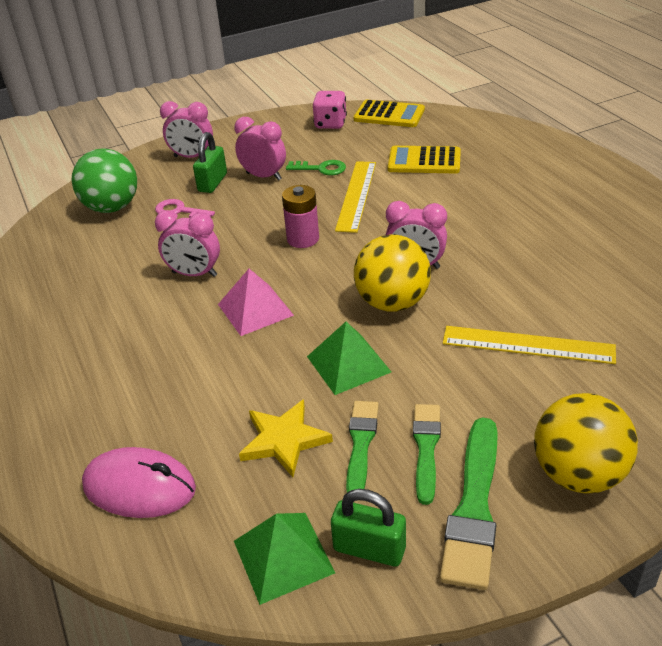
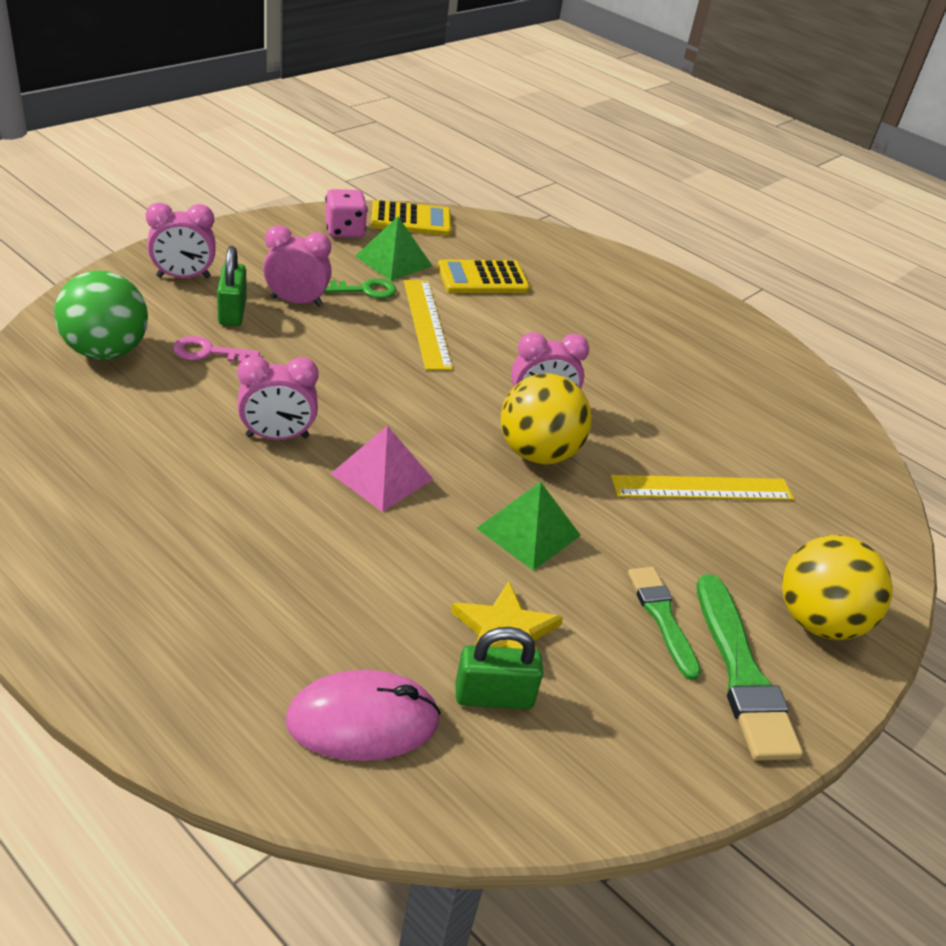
camera: 30 degrees left, 0 degrees up
green pyramid [234,513,335,605] -> green pyramid moved to [355,217,432,281]
pink battery [282,185,319,248] -> none
green padlock [331,489,406,566] -> green padlock moved to [456,627,543,709]
green brush [346,401,379,493] -> none

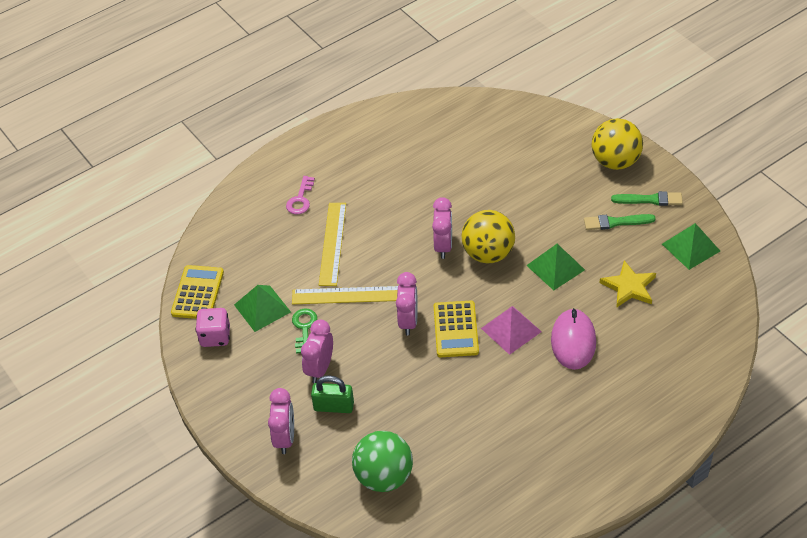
camera: 70 degrees left, 10 degrees up
pink key [173,336,260,364] -> pink key moved to [286,176,315,214]
pink clock [237,356,319,440] -> pink clock moved to [396,272,418,335]
pink mouse [285,670,441,761] -> pink mouse moved to [551,308,596,370]
yellow calculator [438,260,530,293] -> yellow calculator moved to [434,301,479,357]
green padlock [456,627,543,709] -> none
yellow ruler [611,475,794,500] -> yellow ruler moved to [319,203,346,286]
green brush [697,574,803,761] -> green brush [611,191,683,206], size x0.64
none -> green pyramid [662,223,720,270]

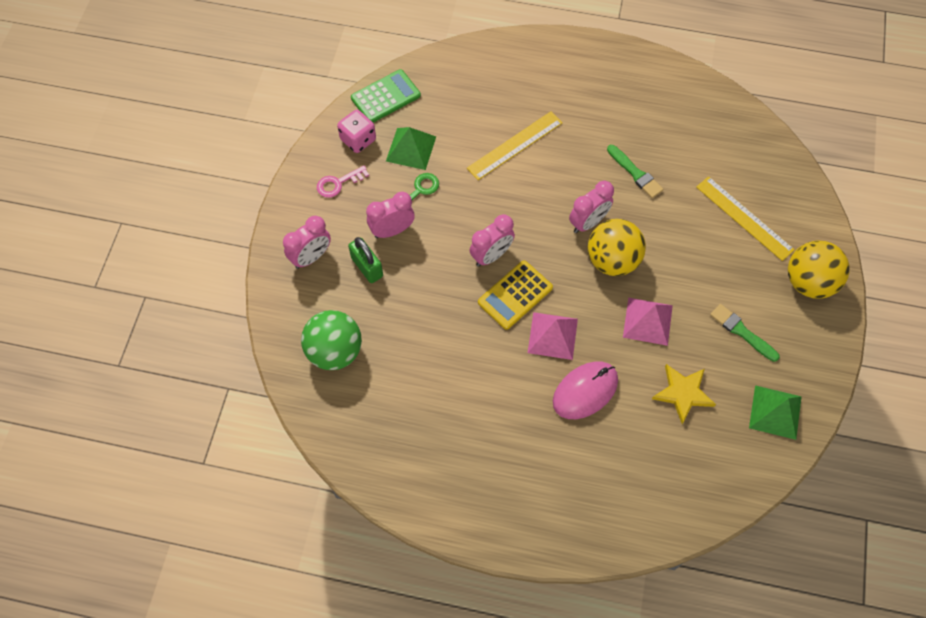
camera: 45 degrees right, 15 degrees up
yellow calculator [171,265,224,319] -> green calculator [351,69,421,123]
pink key [286,176,315,214] -> pink key moved to [317,166,369,198]
yellow ruler [292,286,398,304] -> yellow ruler moved to [696,176,795,261]
green pyramid [526,244,585,290] -> pink pyramid [623,298,673,346]
green brush [611,191,683,206] -> green brush moved to [607,145,663,198]

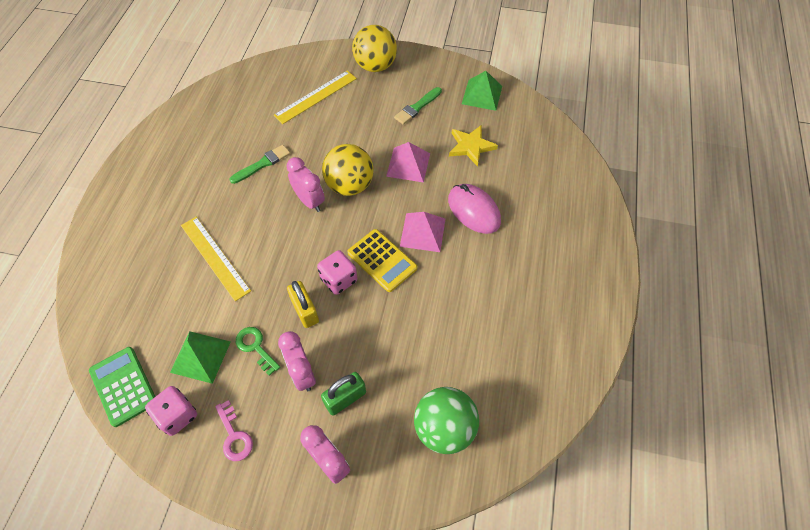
camera: 90 degrees left, 5 degrees down
pink clock [470,214,515,267] -> pink dice [317,250,357,295]
none -> yellow padlock [287,281,319,328]

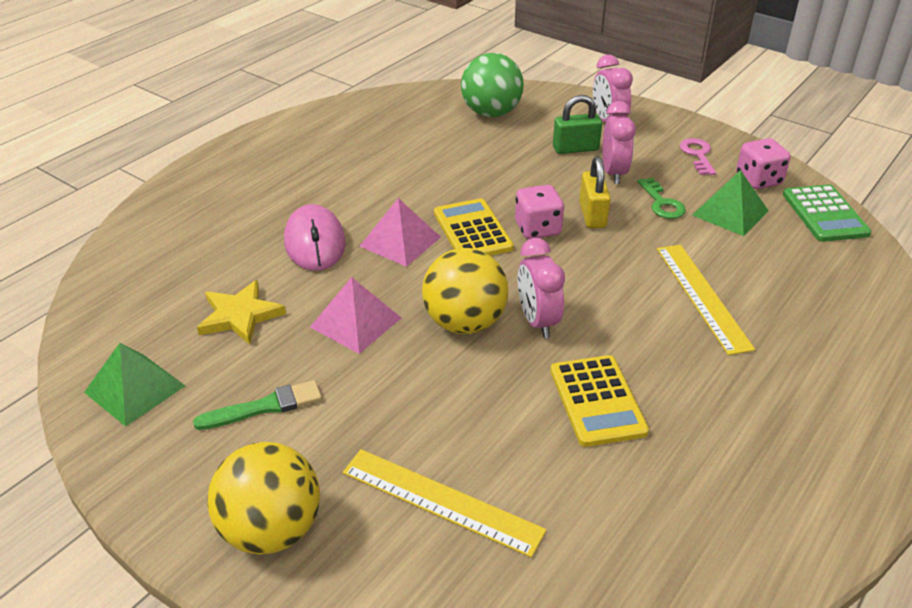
camera: 155 degrees left, 20 degrees down
green brush [229,145,290,184] -> yellow calculator [550,355,649,447]
yellow ruler [273,71,357,124] -> yellow ruler turned 45 degrees clockwise [343,449,546,558]

